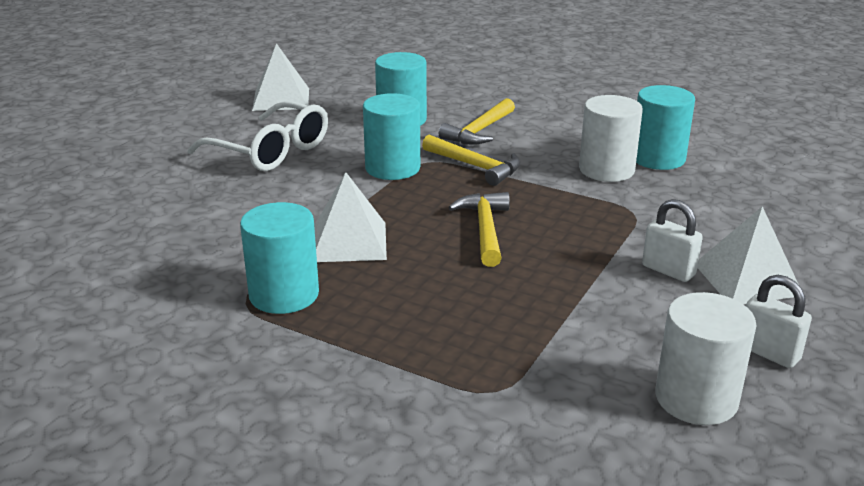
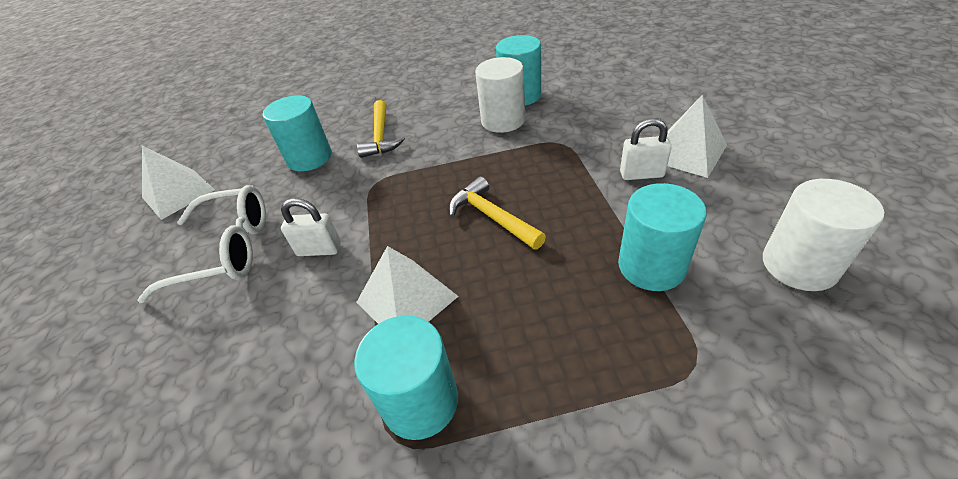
camera: 35 degrees left, 15 degrees up
turquoise cylinder [363,93,420,180] -> turquoise cylinder moved to [618,183,707,291]
yellow hammer [422,135,521,186] -> none
white padlock [746,275,812,368] -> white padlock moved to [281,198,341,256]

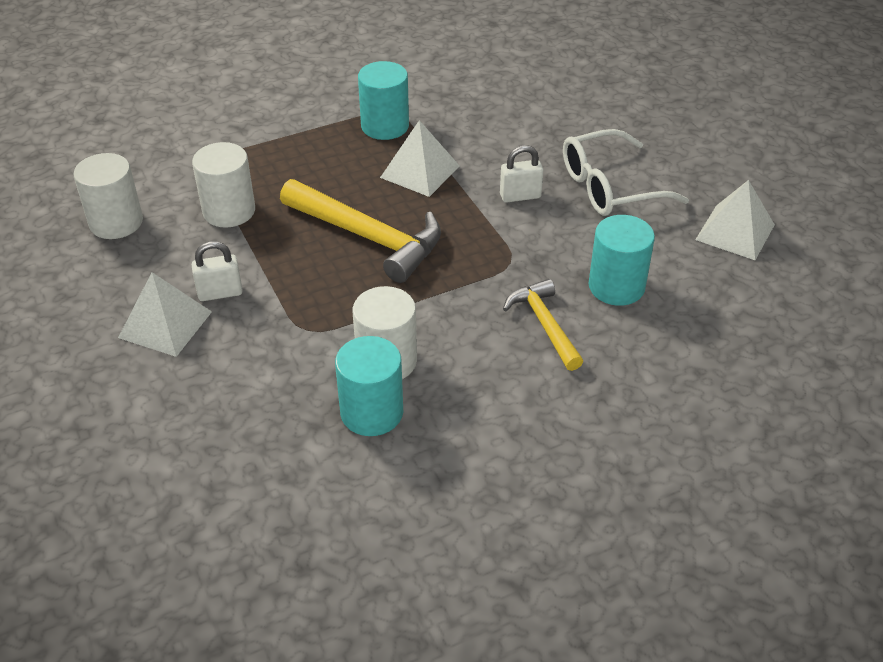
camera: 160 degrees right, 0 degrees up
yellow hammer [449,177,546,250] -> yellow hammer [280,179,441,283], size x1.66
turquoise cylinder [618,183,707,291] -> white cylinder [192,142,255,228]

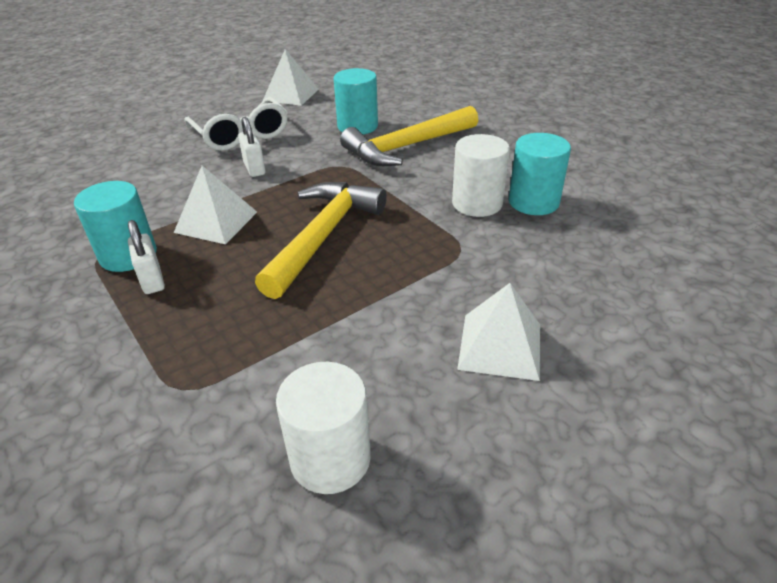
camera: 100 degrees left, 5 degrees down
white cylinder [192,142,255,228] -> none
white padlock [192,241,243,301] -> white padlock moved to [128,220,165,294]
yellow hammer [503,279,583,371] -> yellow hammer [340,106,479,166], size x1.66

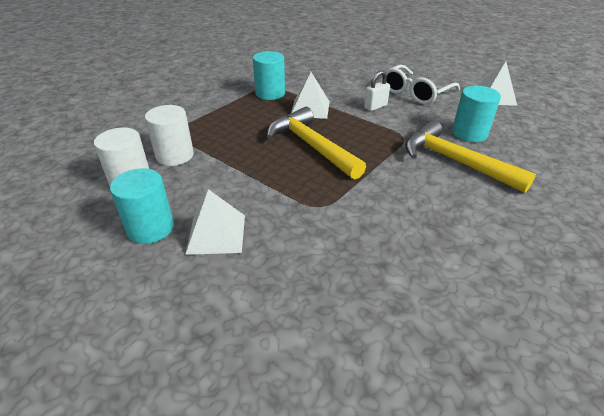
camera: 75 degrees right, 0 degrees up
white padlock [128,220,165,294] -> none
yellow hammer [255,182,387,299] -> yellow hammer turned 135 degrees counterclockwise [267,107,366,180]
white cylinder [452,134,510,217] -> white cylinder moved to [145,105,194,166]
turquoise cylinder [509,133,571,215] -> turquoise cylinder moved to [110,168,174,244]

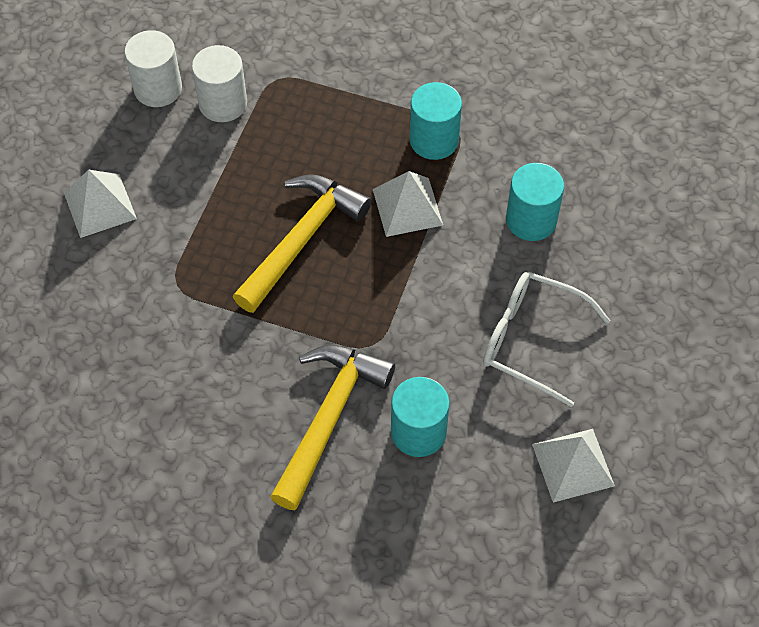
camera: 70 degrees right, 20 degrees up
turquoise cylinder [110,168,174,244] -> turquoise cylinder moved to [506,163,564,241]
white padlock [364,70,390,111] -> none

